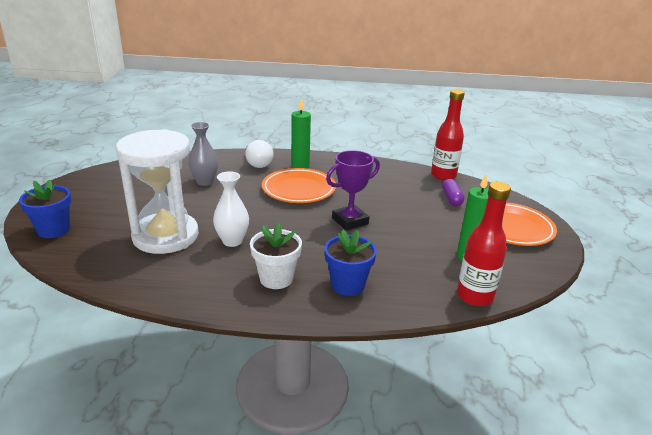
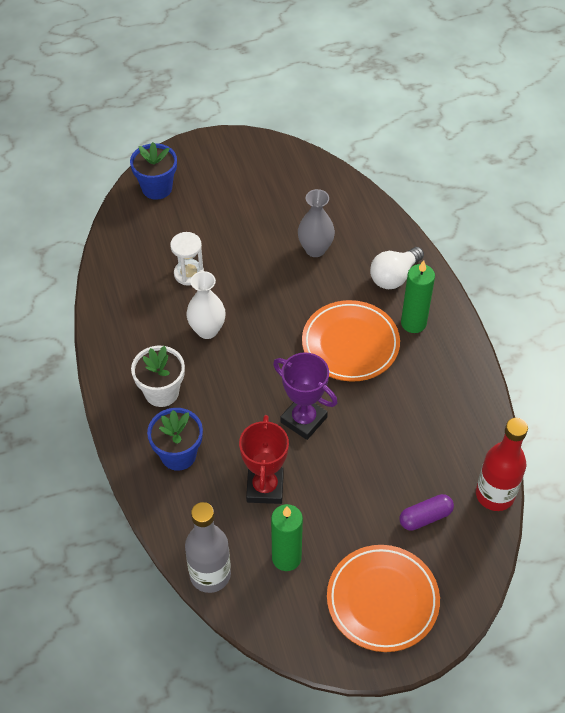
camera: 70 degrees right, 25 degrees up
white hourglass [116,129,199,254] -> white hourglass [170,232,204,286], size x0.44
red bottle [457,182,511,306] -> grey bottle [185,502,231,593]
none -> red trophy [239,415,289,504]

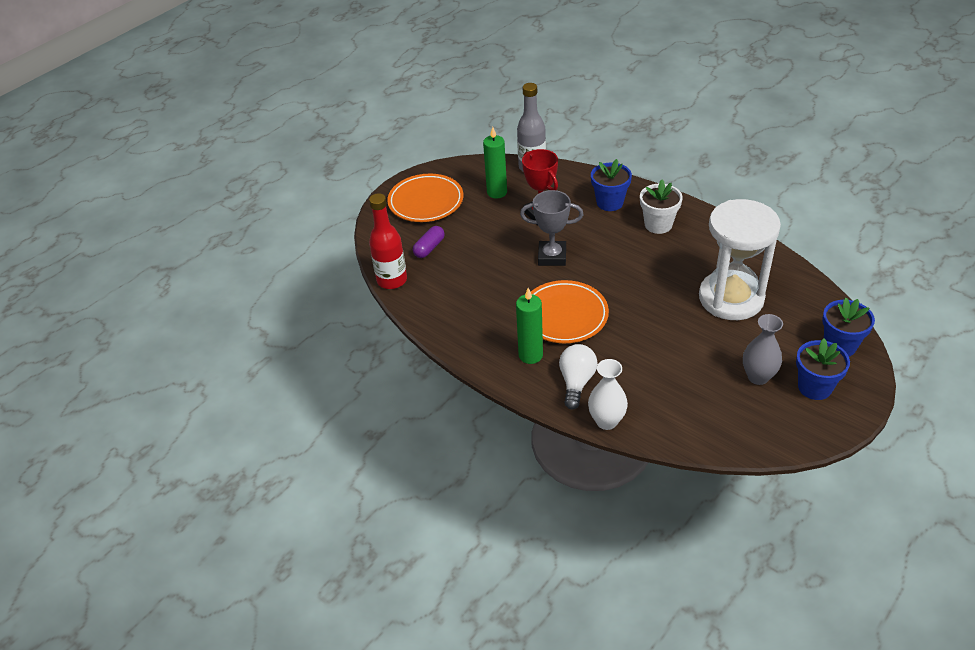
camera: 150 degrees right, 10 degrees down
white hourglass [170,232,204,286] -> white hourglass [699,199,781,320], size x2.29
white vase [186,271,226,339] -> white vase moved to [588,359,628,430]
purple trophy [273,352,337,440] -> grey trophy [520,190,584,266]
grey vase [298,189,335,257] -> grey vase moved to [743,314,783,385]
none -> blue flower pot [796,338,850,400]

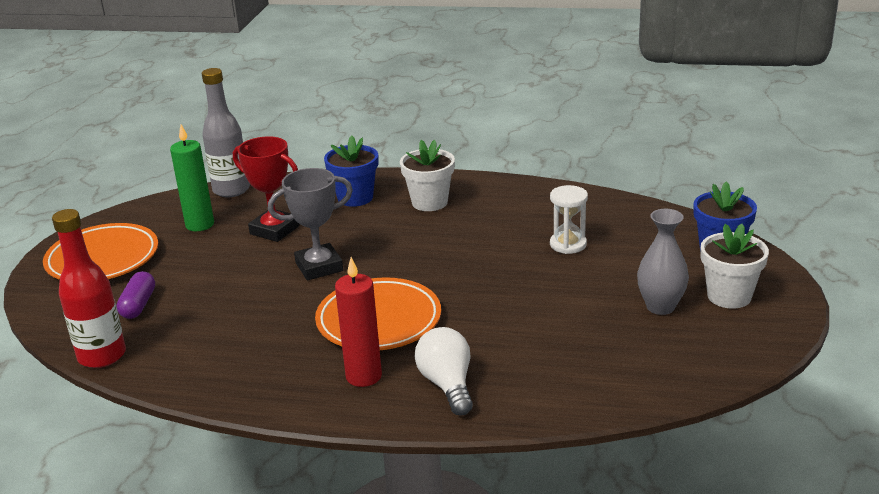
camera: 30 degrees left, 15 degrees down
green candle [516,288,543,364] -> red candle [335,257,382,387]
white vase [588,359,628,430] -> none
white hourglass [699,199,781,320] -> white hourglass [550,185,588,254], size x0.44
blue flower pot [796,338,850,400] -> white flower pot [701,224,769,309]

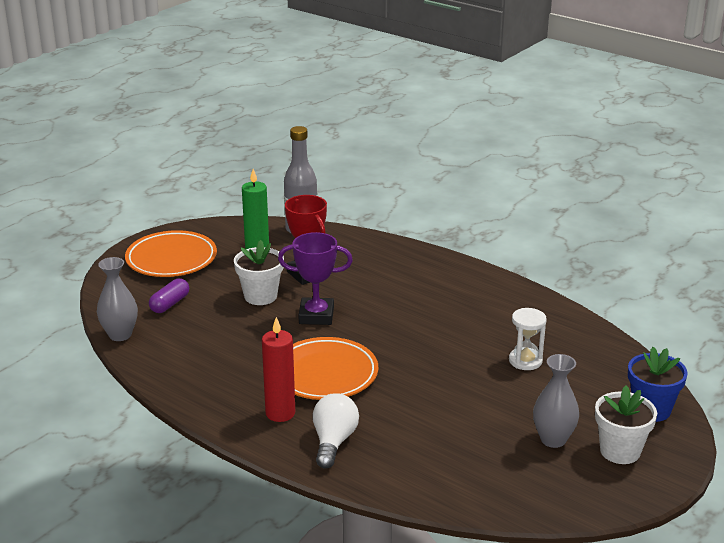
camera: 25 degrees right, 0 degrees up
red bottle [52,209,126,368] -> grey vase [97,257,138,341]
grey trophy [268,168,353,280] -> purple trophy [278,232,353,325]
blue flower pot [324,136,378,207] -> none
white flower pot [400,140,455,211] -> white flower pot moved to [234,240,284,305]

